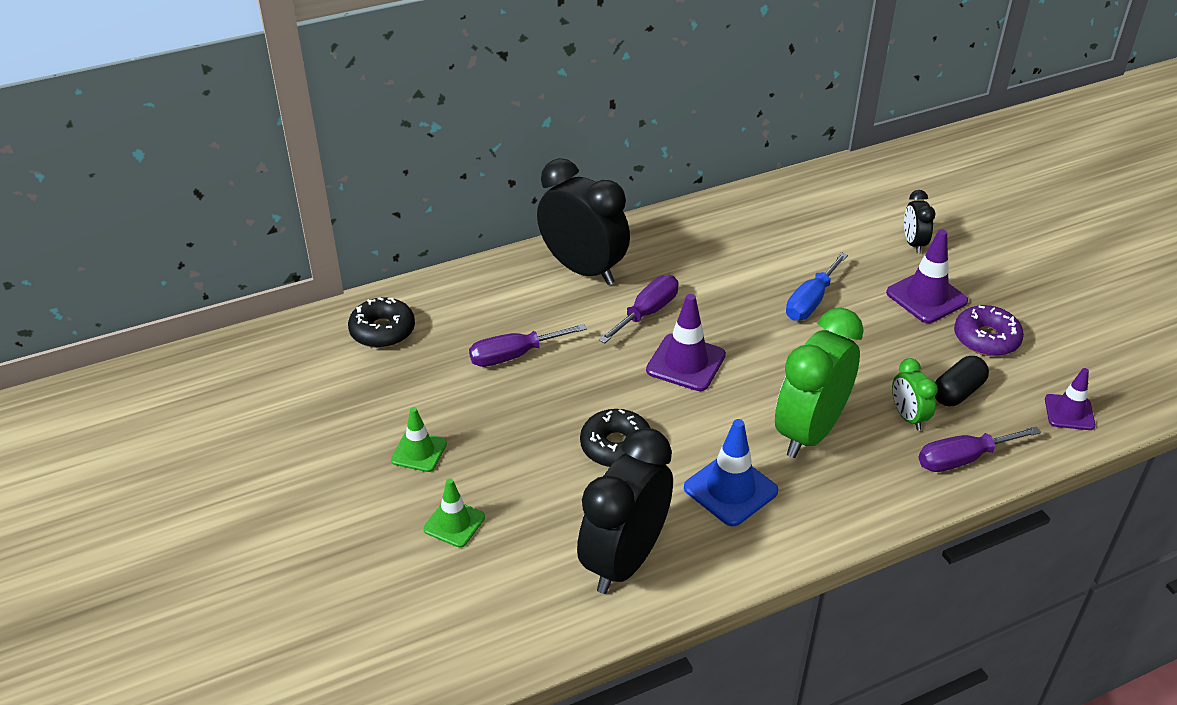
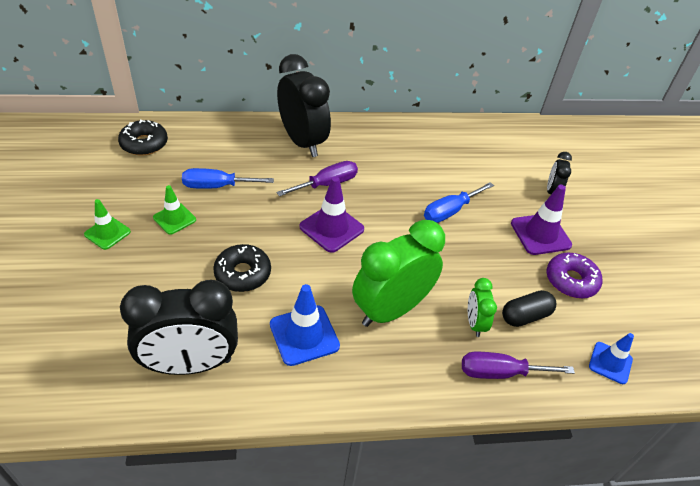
camera: 15 degrees right, 5 degrees up
green traffic cone [423,478,485,547] -> green traffic cone moved to [153,185,196,235]
purple screwdriver [469,324,587,367] -> blue screwdriver [182,168,274,189]
black clock [577,428,673,594] -> black clock turned 150 degrees counterclockwise [120,280,238,375]
purple traffic cone [1045,368,1095,430] -> blue traffic cone [589,333,634,384]

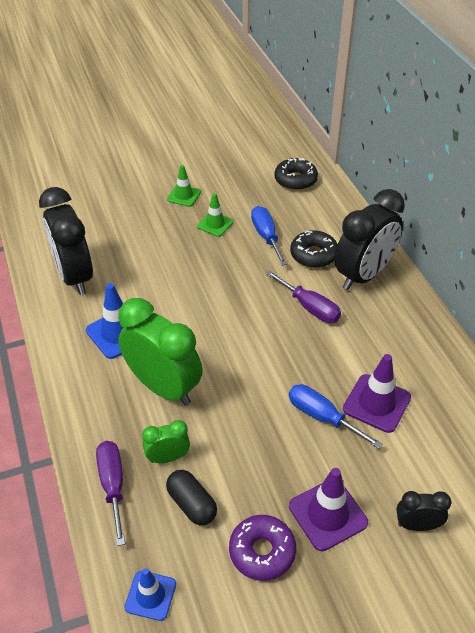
camera: 80 degrees right, 0 degrees up
black donut [213,244,271,292] -> black donut moved to [290,230,338,268]
purple traffic cone [300,176,364,253] -> purple traffic cone moved to [343,354,411,433]

